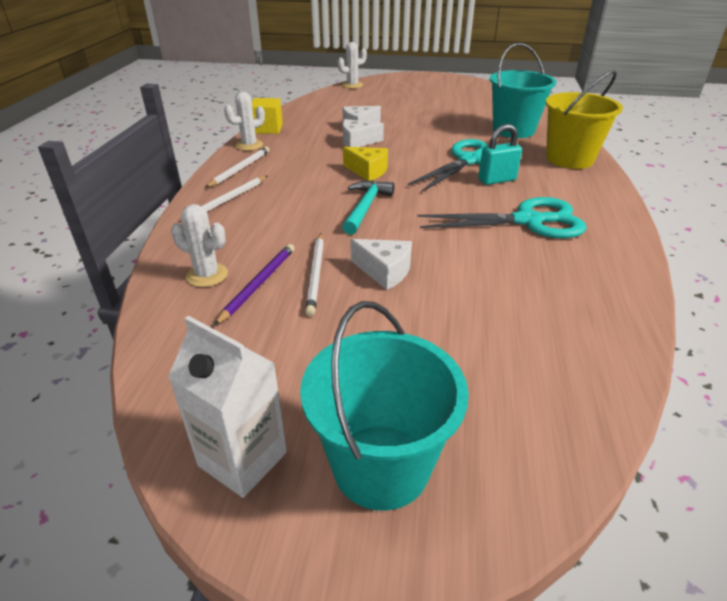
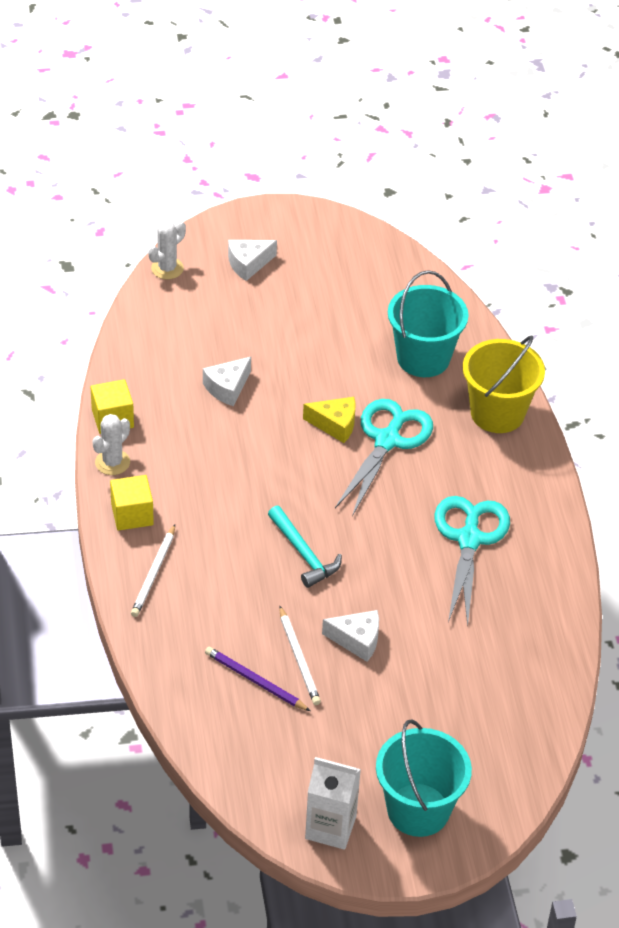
camera: 20 degrees left, 10 degrees up
white cactus [171,204,228,287] -> none
white pencil [205,147,270,188] -> yellow cube [110,475,154,531]
purple pencil [214,244,294,326] -> purple pencil turned 60 degrees counterclockwise [205,647,310,711]
white cheese [342,119,384,147] -> white cheese moved to [228,240,277,281]
turquoise hammer [342,180,395,235] -> turquoise hammer turned 150 degrees clockwise [268,506,342,588]
yellow cheese [343,147,388,181] -> yellow cheese moved to [303,397,356,443]
turquoise scissors [417,197,586,238] -> turquoise scissors turned 60 degrees counterclockwise [434,496,510,627]
turquoise padlock [478,124,522,185] -> none

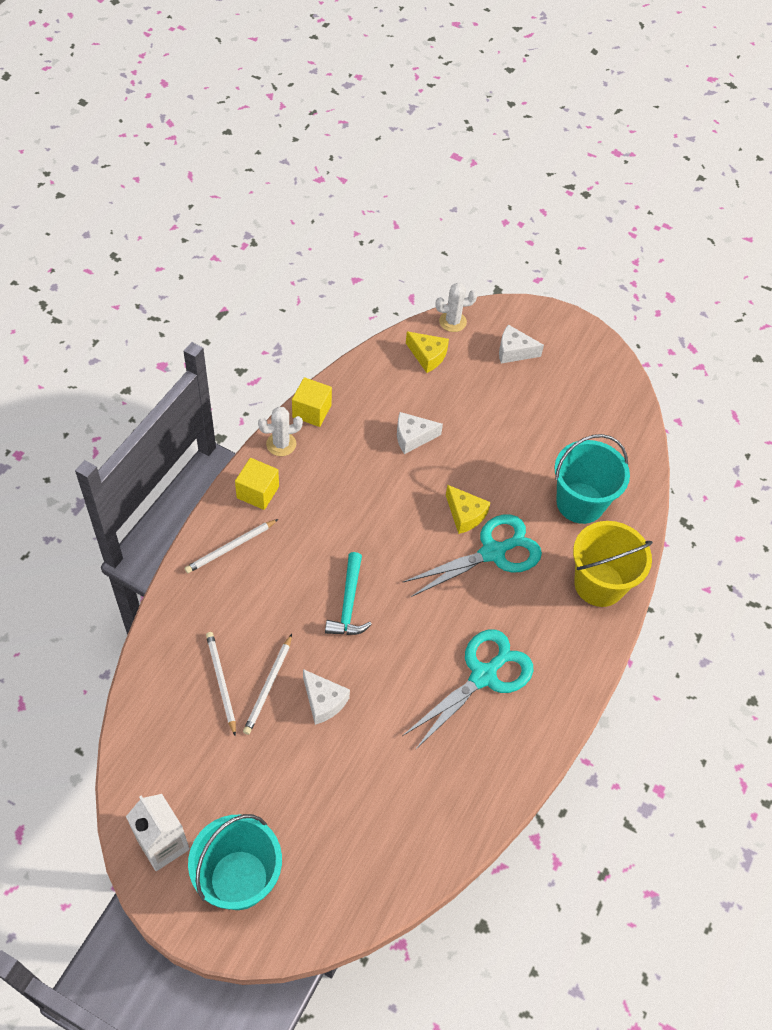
camera: 35 degrees right, 10 degrees up
purple pencil [205,647,310,711] -> white pencil [206,632,236,736]
none -> yellow cheese [406,331,449,373]

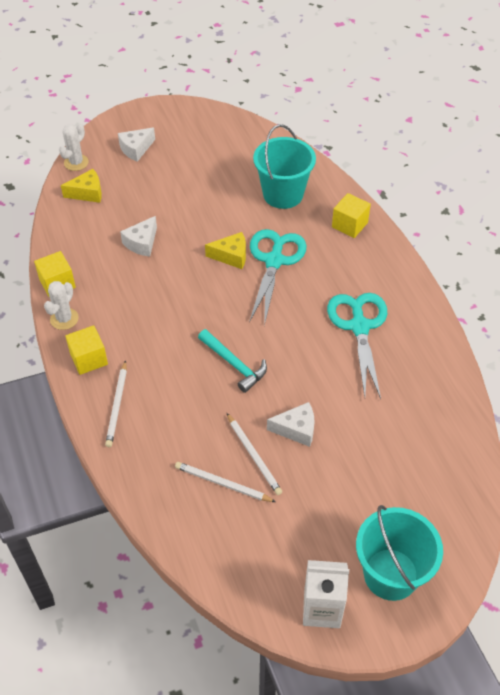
camera: 45 degrees left, 5 degrees down
yellow bucket [573,521,653,607] -> yellow cube [332,193,371,238]

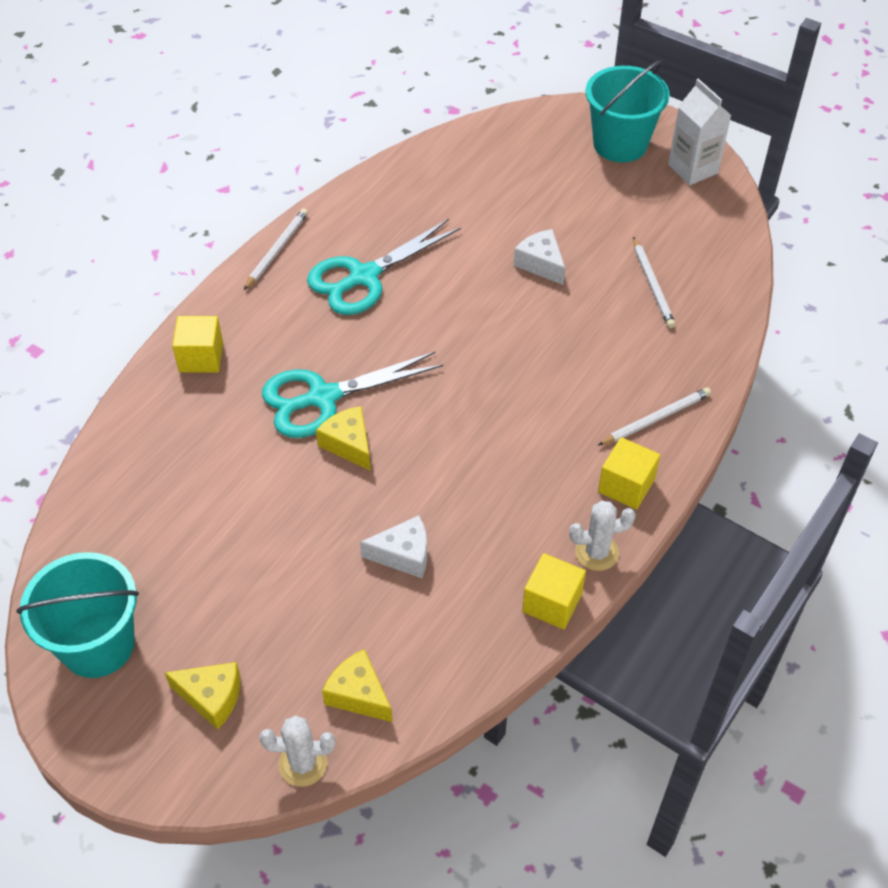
camera: 125 degrees left, 0 degrees up
white cheese [118,127,155,162] -> yellow cheese [165,662,240,730]
turquoise hammer [198,329,267,393] -> none
white pencil [227,413,282,495] -> white pencil moved to [244,208,308,290]
turquoise bucket [253,124,316,209] -> turquoise bucket moved to [16,552,139,678]

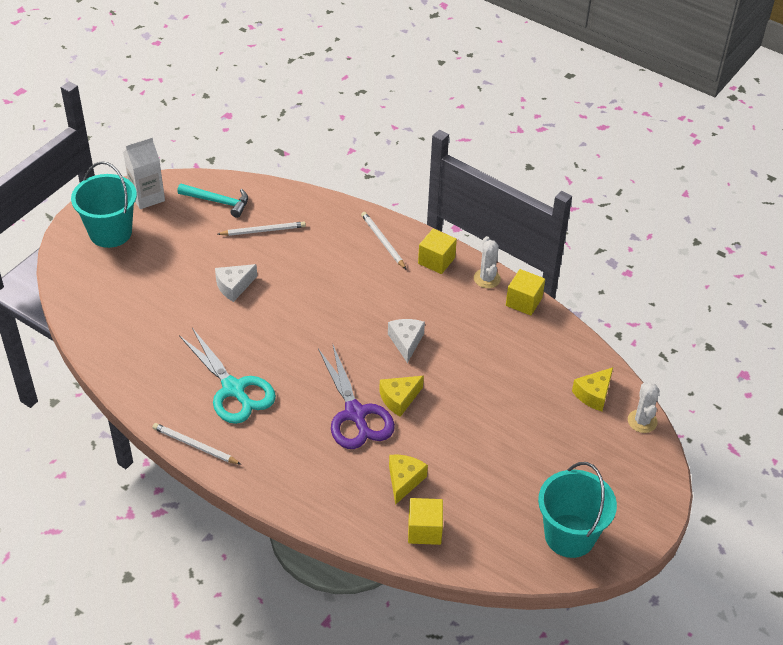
camera: 90 degrees left, 5 degrees down
yellow cheese [165,662,240,730] -> yellow cheese moved to [389,455,428,505]
yellow cube [172,316,223,372] -> yellow cube moved to [408,498,443,545]
turquoise scissors [262,352,443,438] -> purple scissors [318,343,395,449]
white cheese [360,515,427,578] -> white cheese moved to [388,319,425,363]
none -> turquoise hammer [177,184,248,218]

